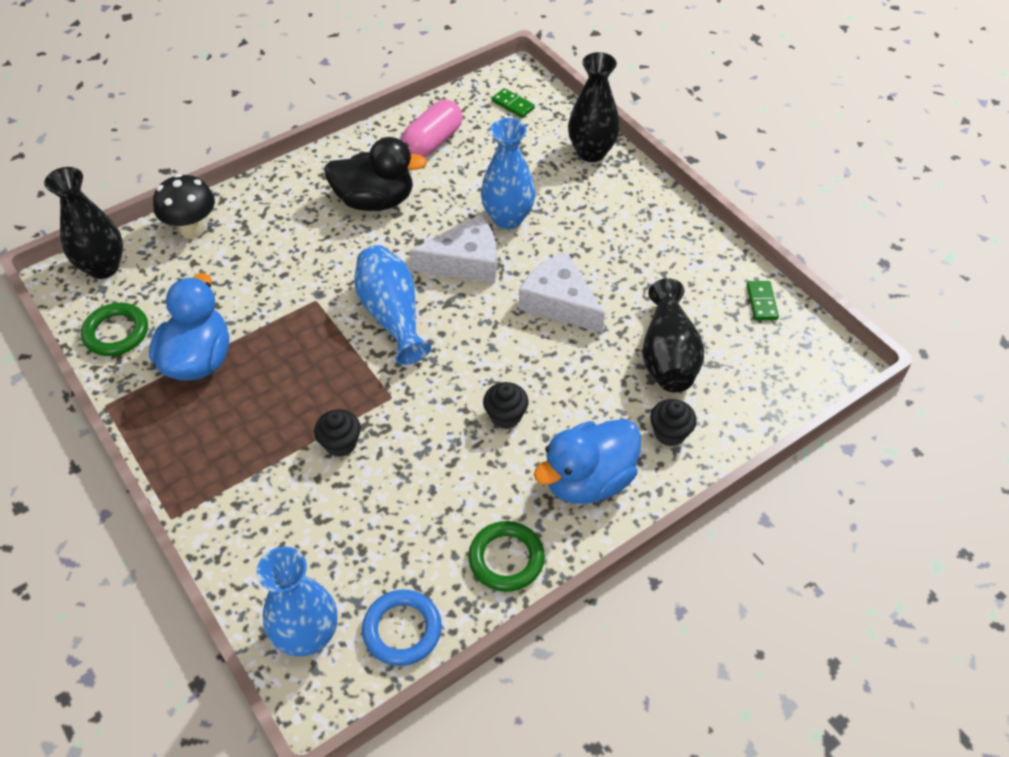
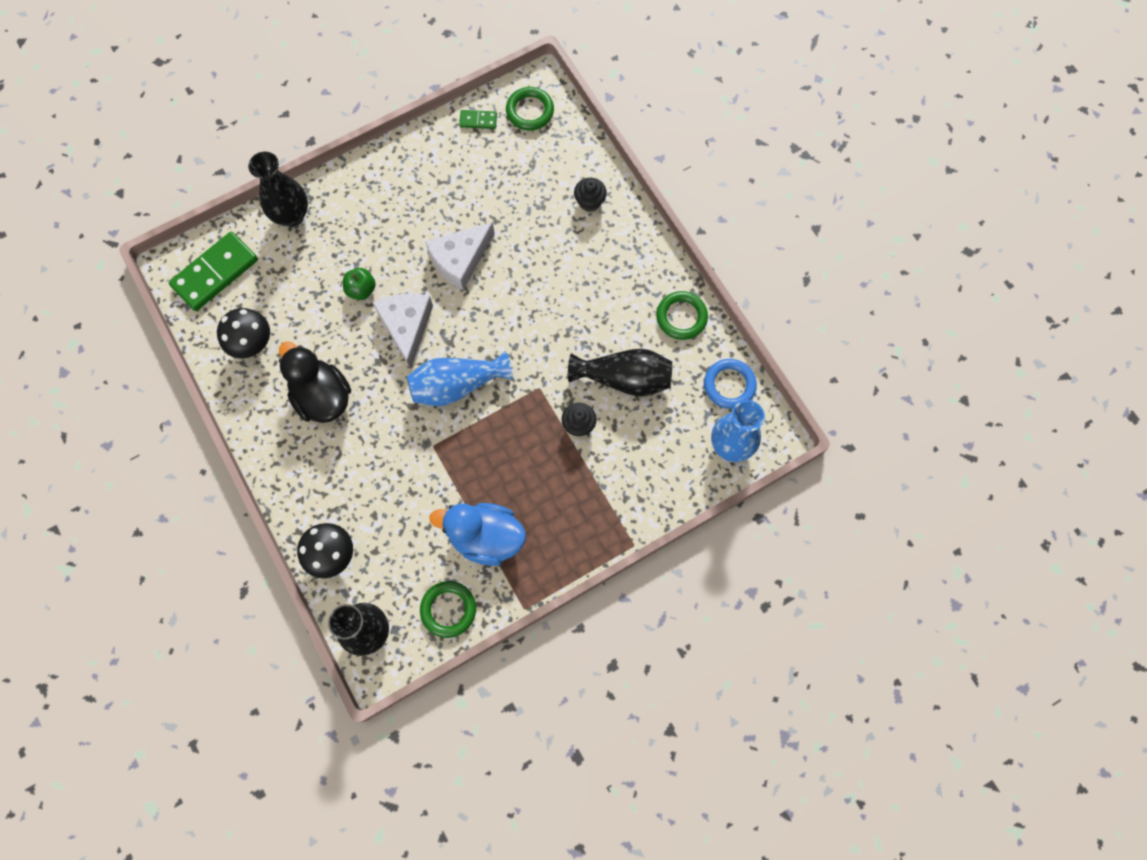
camera: 85 degrees left, 20 degrees up
black duck [324,137,427,211] -> black duck turned 45 degrees counterclockwise [279,341,351,423]
pink capsule [402,100,462,158] -> black mushroom [217,308,270,359]
blue vase [481,118,536,229] -> green apple [343,268,376,300]
black cupcake [483,382,529,429] -> none
green domino [492,88,535,118] -> green domino [169,232,258,311], size x2.14
blue duck [534,419,641,504] -> none
black vase [642,278,704,392] -> black vase moved to [568,349,672,397]
none -> green ring [506,87,554,130]

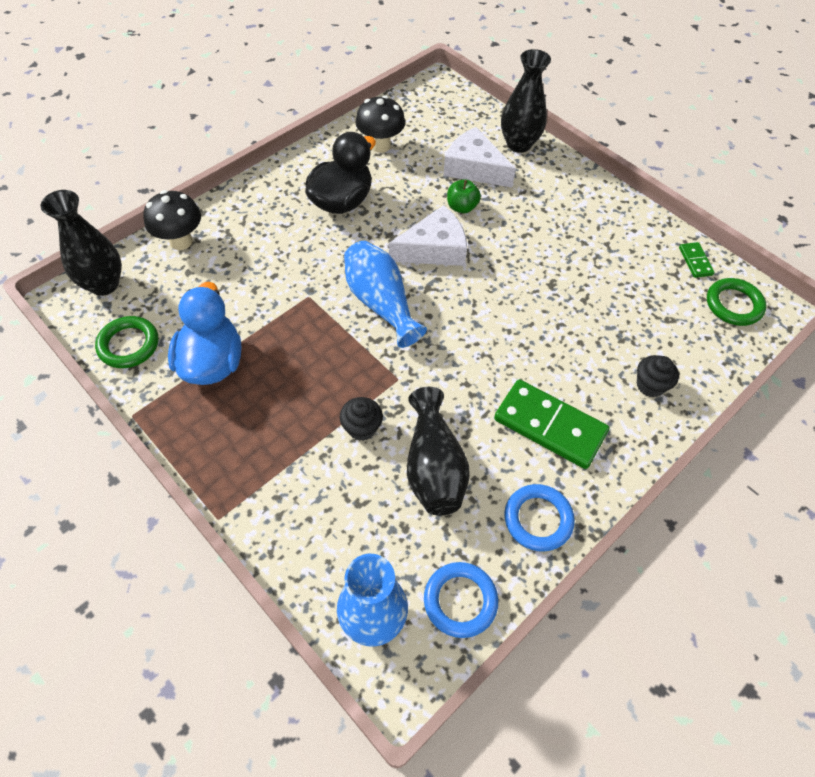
camera: 75 degrees right, 15 degrees down
green domino [169,232,258,311] -> green domino moved to [494,379,609,469]
white cheese [425,222,495,290] -> white cheese moved to [443,127,516,188]
green ring [656,291,708,340] -> blue ring [504,484,575,552]

